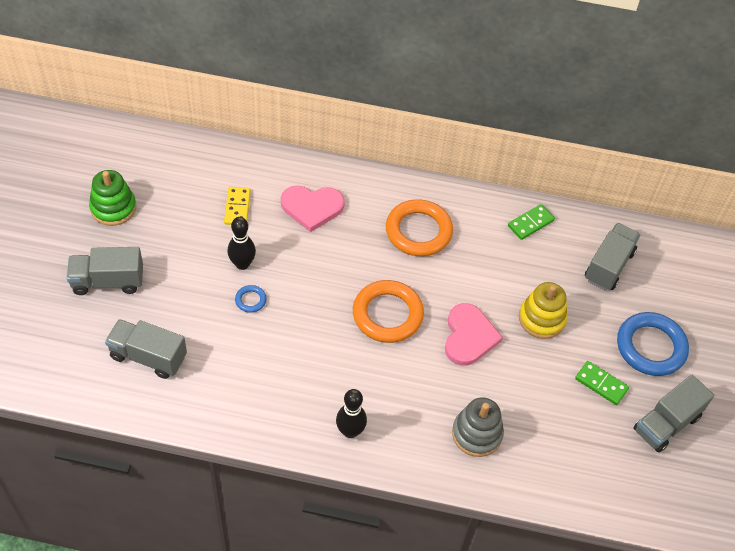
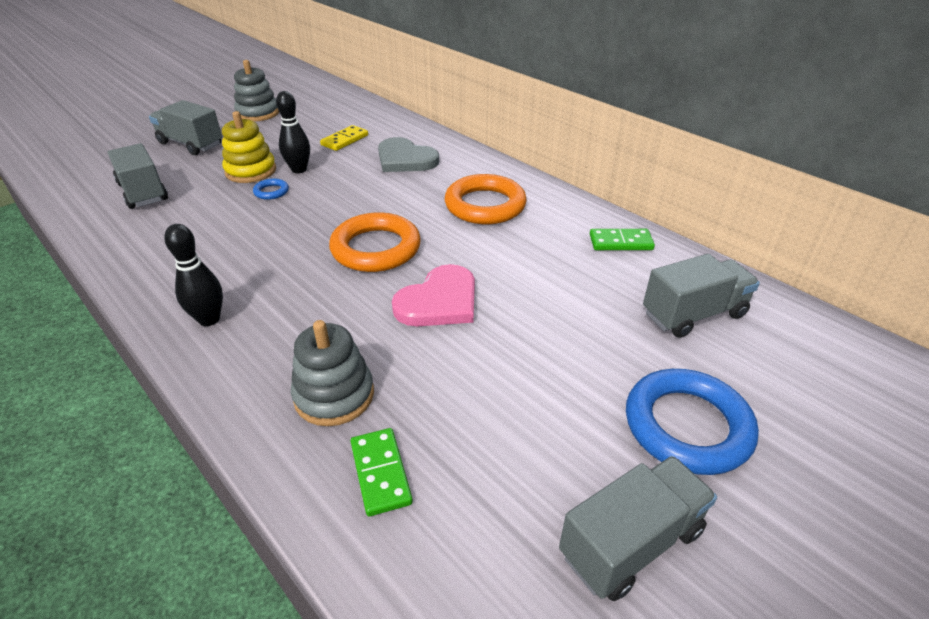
camera: 40 degrees right, 15 degrees down
green stacking toy [89,170,136,226] -> grey stacking toy [234,60,279,122]
pink heart [281,186,345,232] -> grey heart [378,137,439,172]
yellow stacking toy [519,282,567,339] -> yellow stacking toy moved to [222,111,276,183]
green domino [575,361,629,405] -> green domino moved to [351,428,413,516]
grey truck [634,375,714,452] -> grey truck turned 150 degrees clockwise [559,456,717,601]

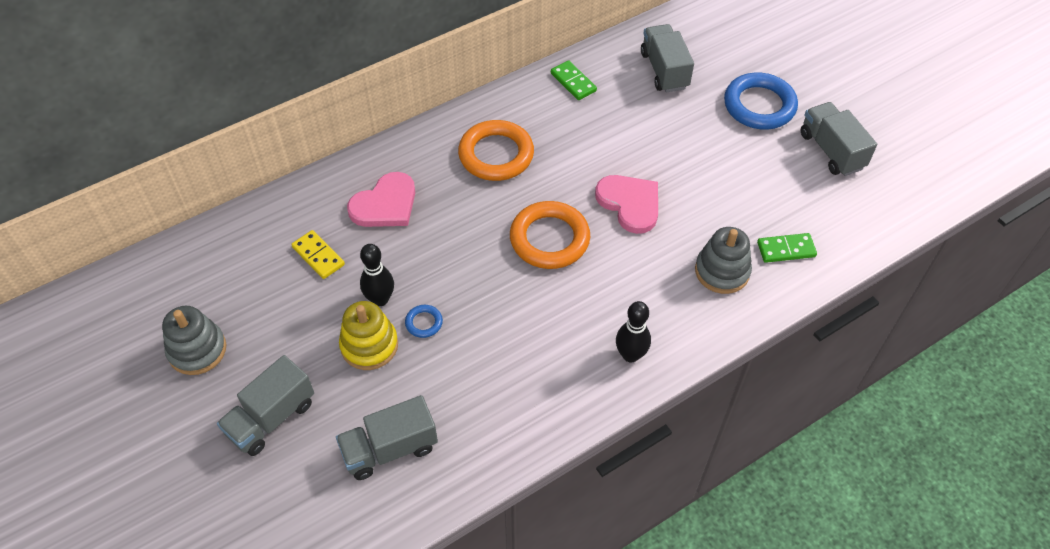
camera: 80 degrees left, 15 degrees up
grey heart [378,137,439,172] -> pink heart [347,172,415,227]
green domino [590,229,655,250] -> green domino turned 45 degrees counterclockwise [551,60,597,100]

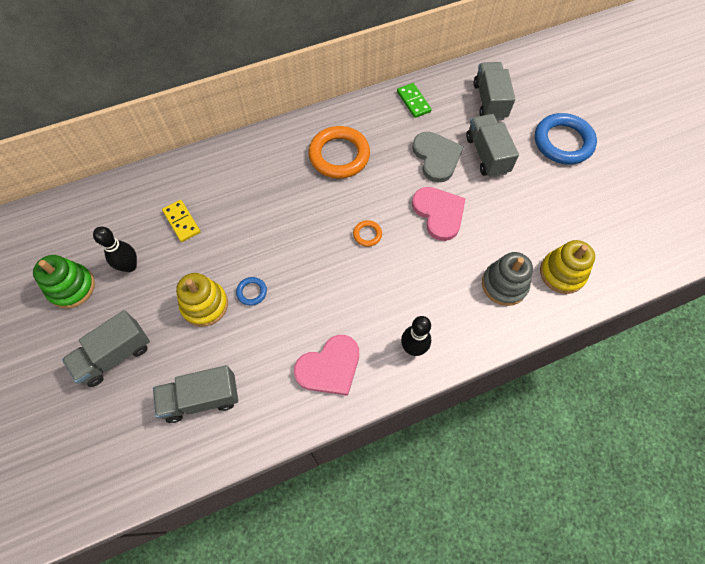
camera: 10 degrees right, 10 degrees up
grey stacking toy [162,306,226,375] -> green stacking toy [33,255,95,309]
pink heart [347,172,415,227] -> pink heart moved to [294,335,359,396]
black bowling pin [360,244,394,306] -> black bowling pin moved to [93,227,137,272]
orange ring [510,201,590,269] -> orange ring [353,220,382,247], size x0.44
green domino [757,233,817,263] -> yellow stacking toy [540,240,595,294]
grey truck [801,102,877,176] -> grey truck moved to [466,114,519,178]
none -> grey heart [412,132,464,182]

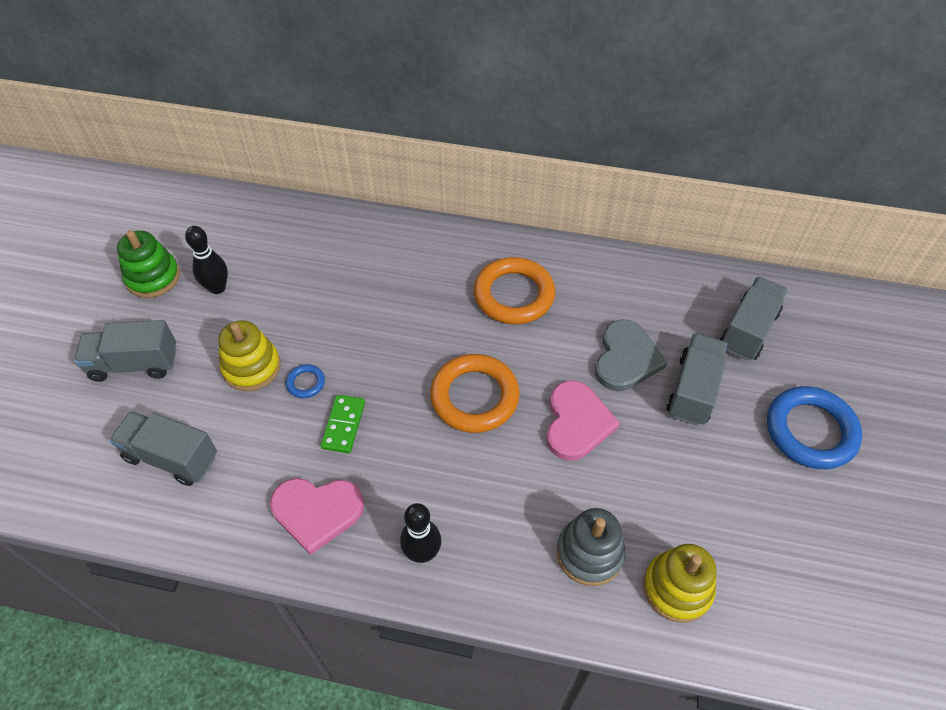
camera: 35 degrees right, 10 degrees down
yellow domino [162,200,200,242] -> none
orange ring [353,220,382,247] -> orange ring [430,354,520,433], size x2.26
green domino [397,83,432,118] -> green domino moved to [320,395,365,453]

